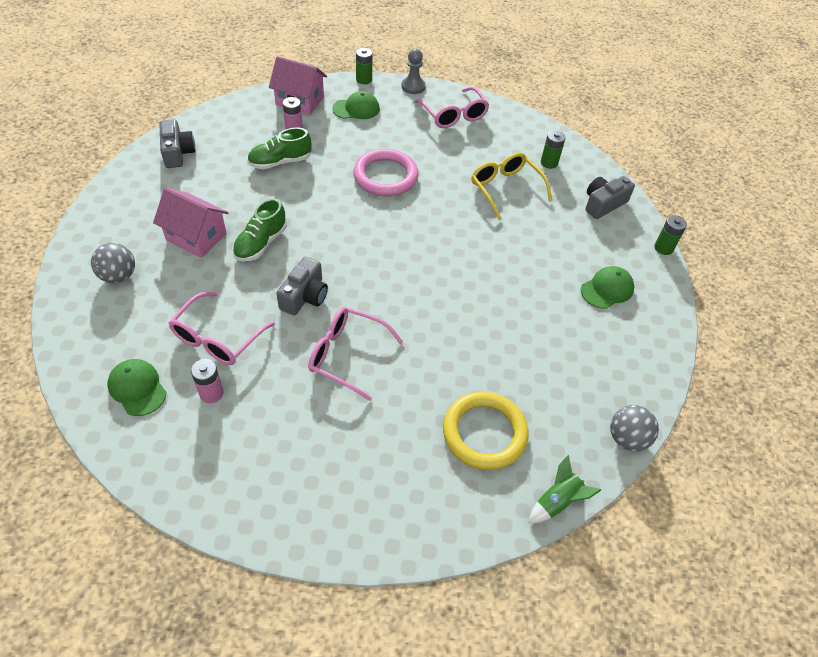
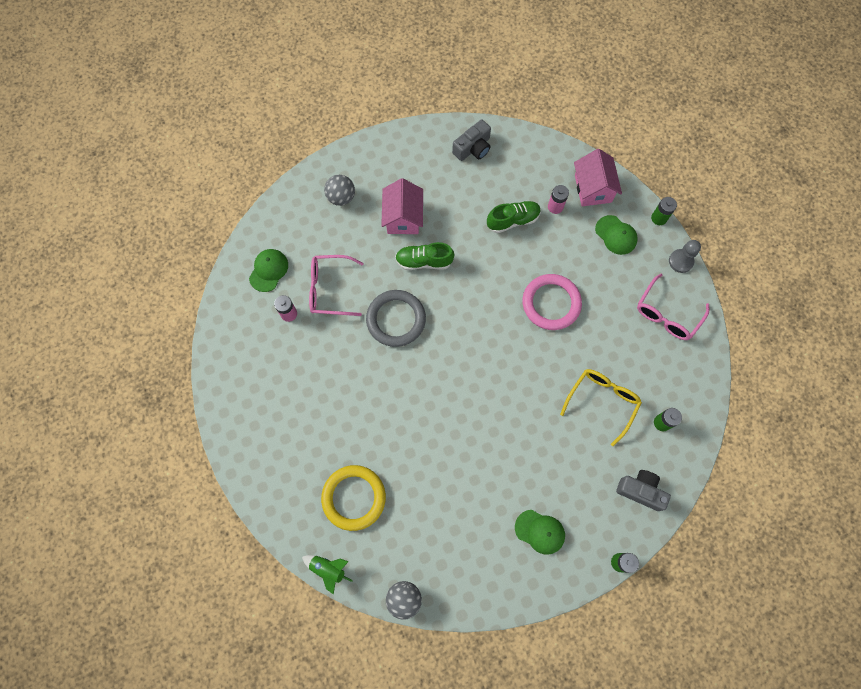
camera: 65 degrees right, 20 degrees up
green shoe [247,128,311,169] -> green shoe turned 120 degrees clockwise [487,201,541,233]
grey camera [276,257,328,315] -> grey ring [366,290,426,347]
pink glasses [308,307,403,401] -> none

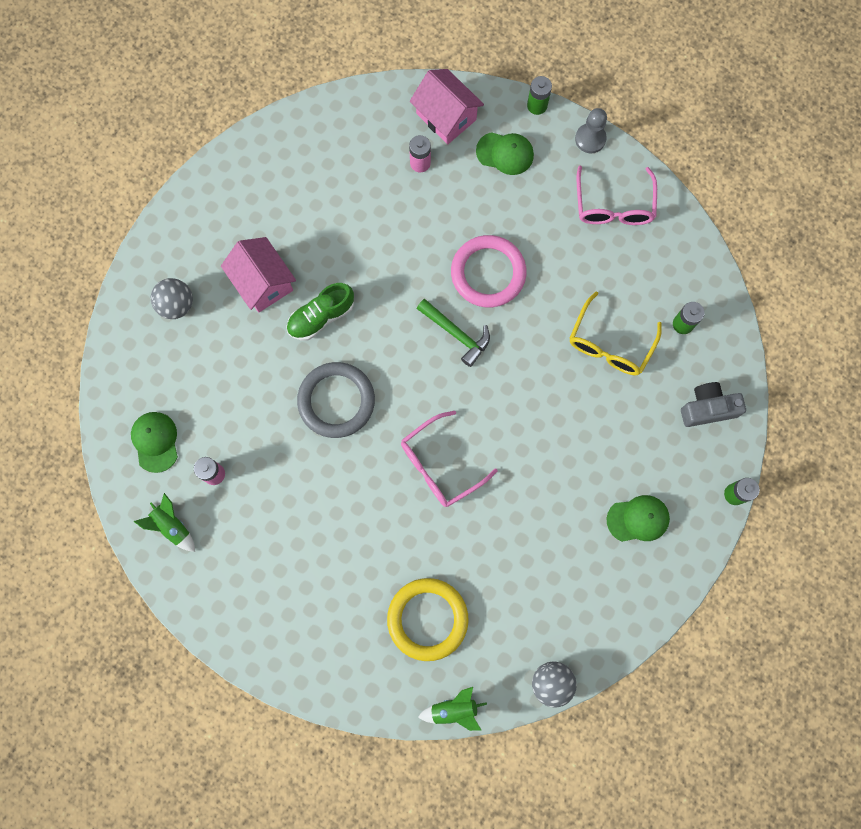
camera: 35 degrees left, 5 degrees up
pink glasses [309,255,364,316] -> pink glasses moved to [401,411,498,507]
grey camera [452,120,491,161] -> none
green shoe [487,201,541,233] -> none
yellow glasses [560,369,642,446] -> yellow glasses turned 150 degrees counterclockwise [570,291,662,375]
none -> green rocket [133,493,195,552]
none -> green hammer [417,299,490,367]

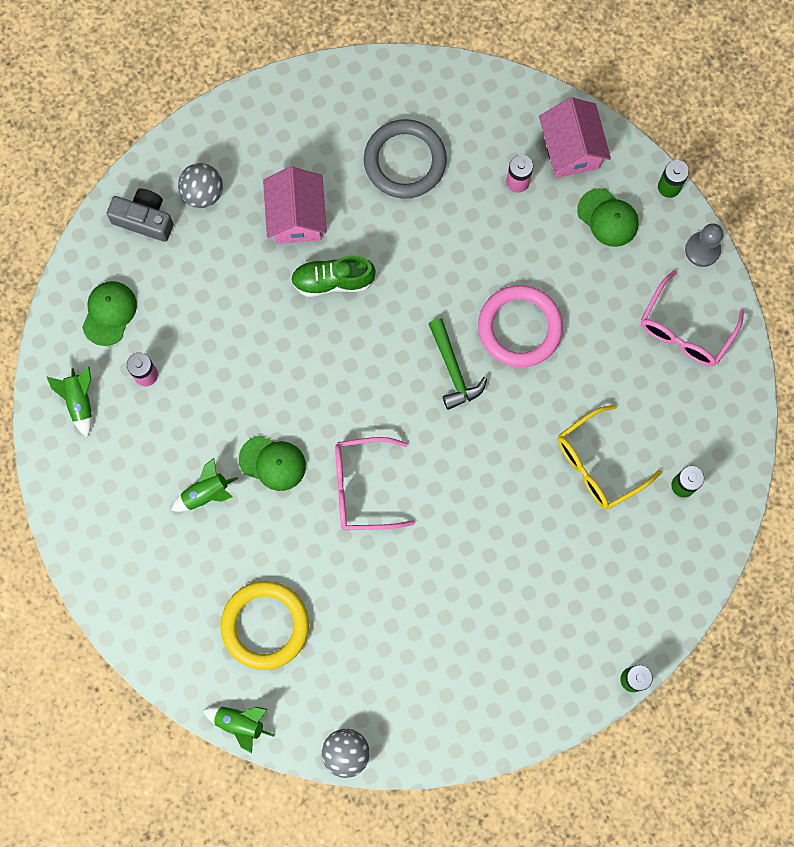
camera: 30 degrees right, 0 degrees up
grey ring [297,362,375,438] -> grey ring moved to [364,119,447,199]
green cap [607,495,670,542] -> green cap moved to [239,436,306,491]
grey camera [681,382,746,427] -> grey camera moved to [107,188,174,242]
none -> green rocket [171,458,238,512]

